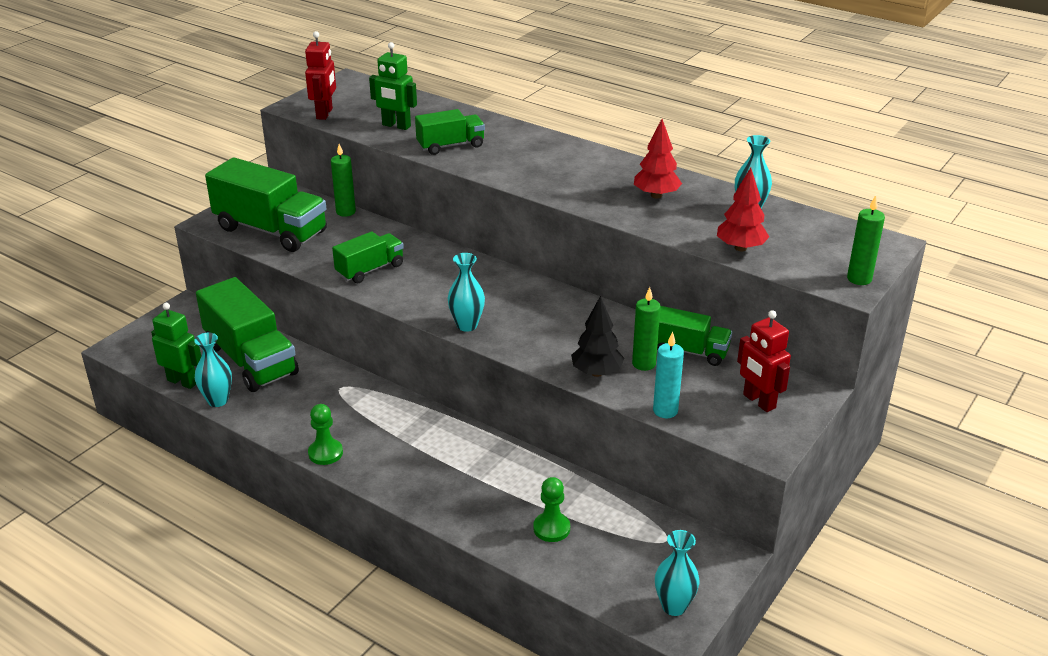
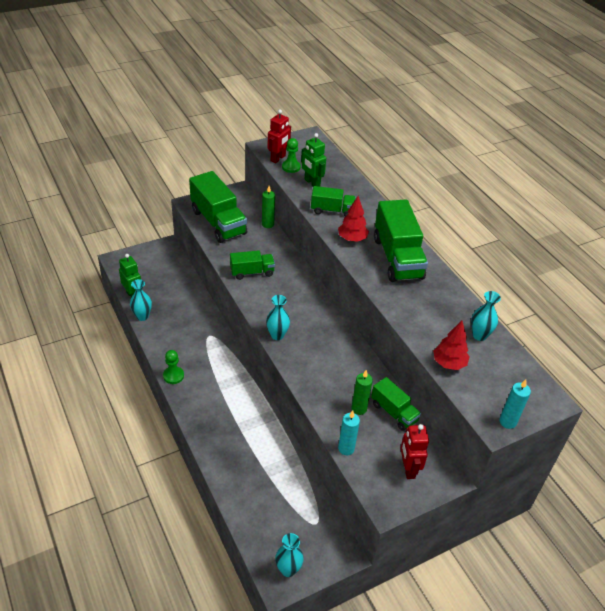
camera: 25 degrees right, 10 degrees up
green truck [196,277,299,392] -> green truck moved to [374,200,428,282]
green pawn [533,477,570,542] -> green pawn moved to [282,138,301,173]
black tree [571,296,624,377] -> none
red tree [634,119,682,199] -> red tree moved to [338,196,369,242]
green candle [847,195,885,285] -> turquoise candle [499,380,531,429]

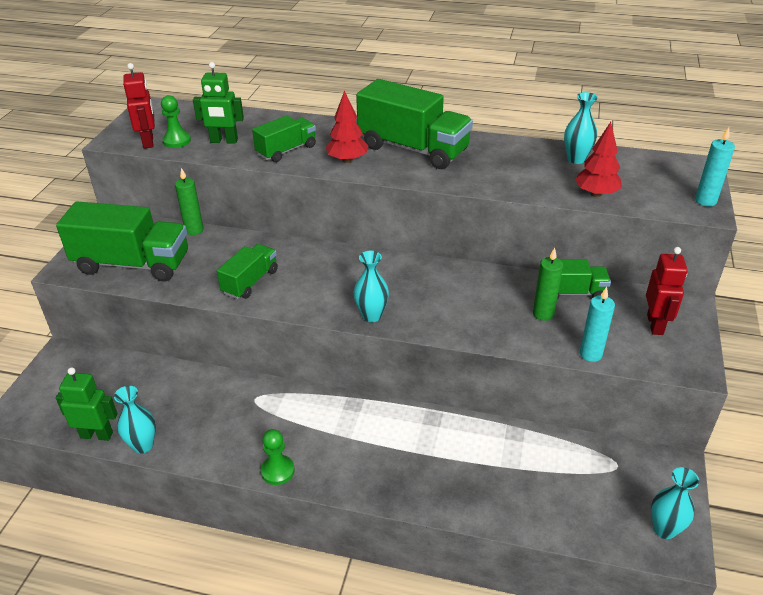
camera: 45 degrees left, 5 degrees down
red robot [400,424,429,479] -> red robot turned 120 degrees counterclockwise [646,247,688,335]

